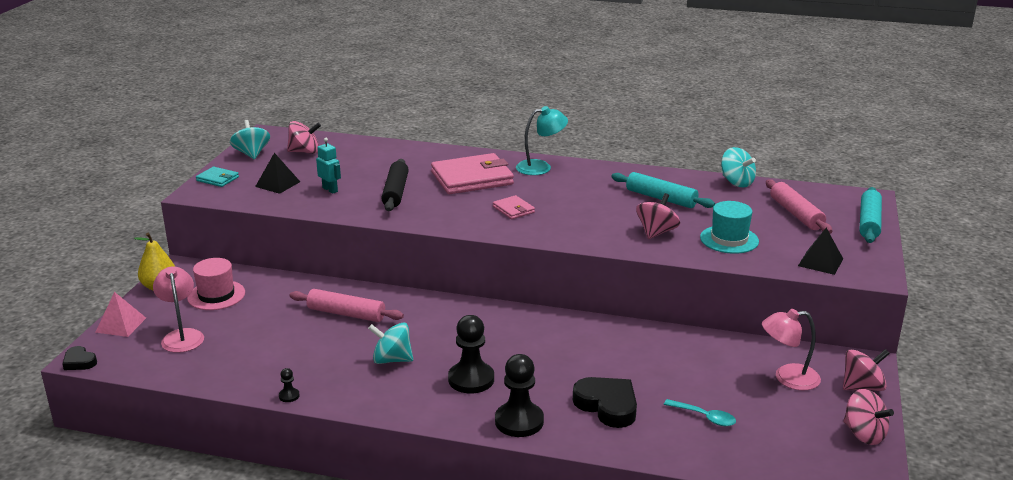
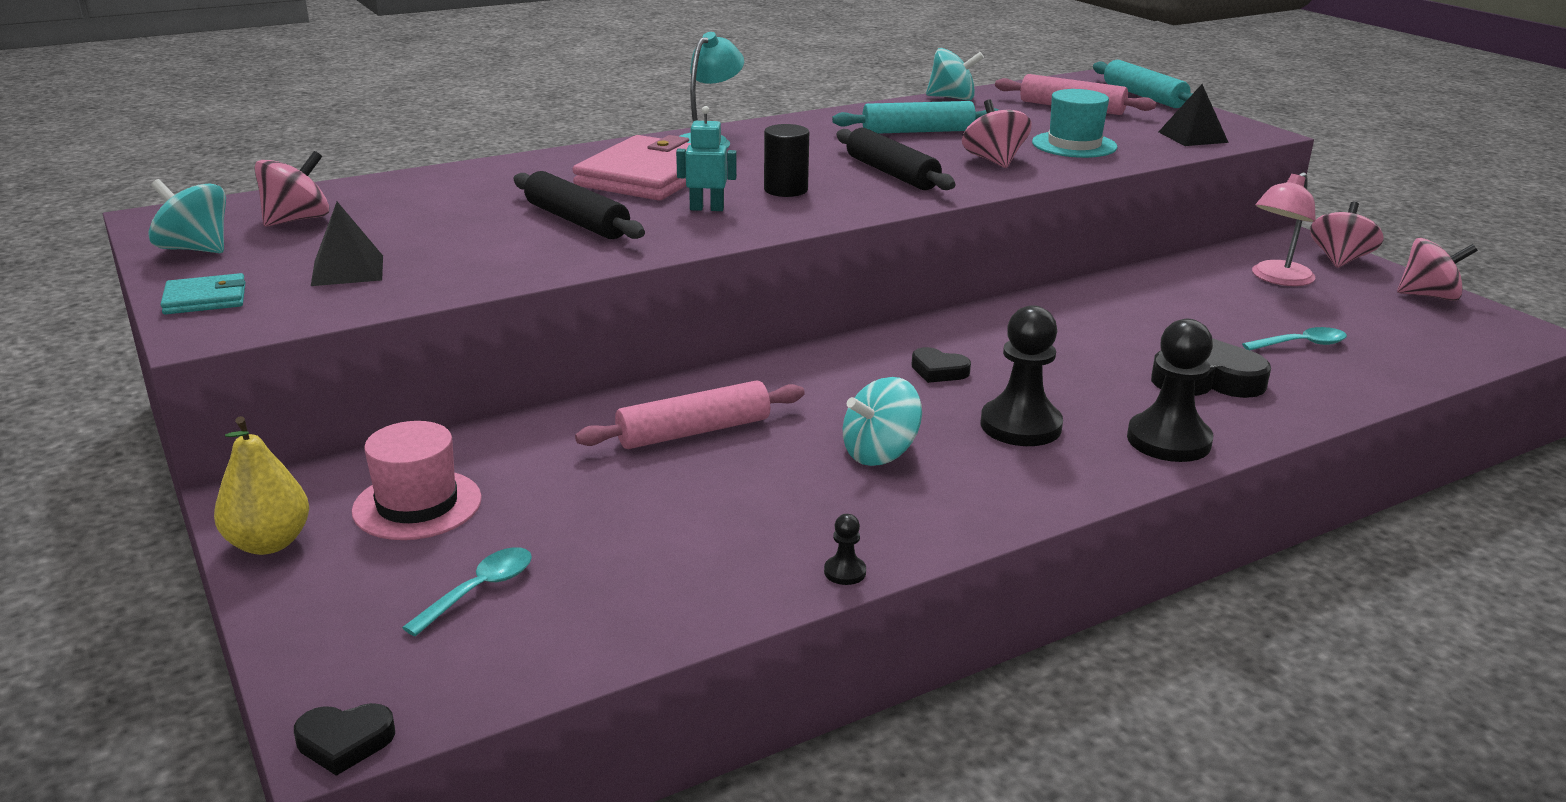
camera: 45 degrees left, 0 degrees up
pink pyramid [95,292,146,337] -> none
pink lamp [153,266,204,353] -> turquoise spoon [402,547,532,636]
turquoise robot [316,138,341,194] -> turquoise robot moved to [676,106,737,211]
pink wallet [493,195,535,219] -> black cylinder [764,124,809,197]
none -> black rolling pin [836,128,956,190]
none -> black heart [911,347,971,383]

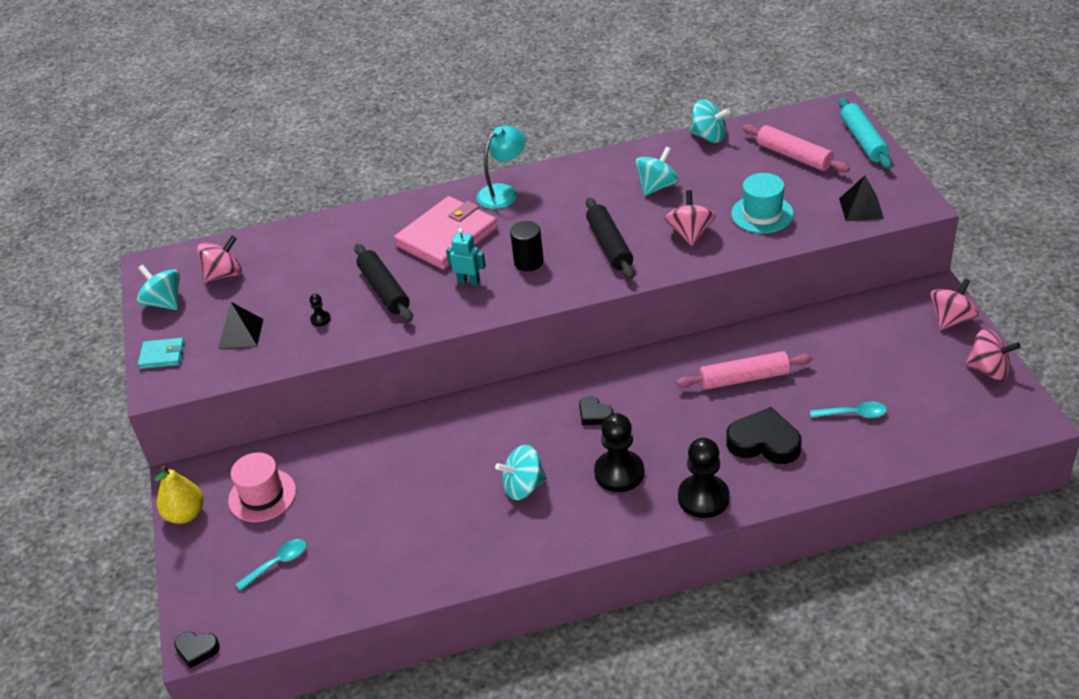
camera: 20 degrees right, 15 degrees up
pink rolling pin [575,381,805,449] -> pink rolling pin moved to [676,351,813,390]
black pawn [824,514,866,585] -> black pawn moved to [309,294,331,326]
turquoise rolling pin [832,101,999,134] -> turquoise spinning top [635,147,679,196]
pink lamp [1252,172,1316,286] -> none

